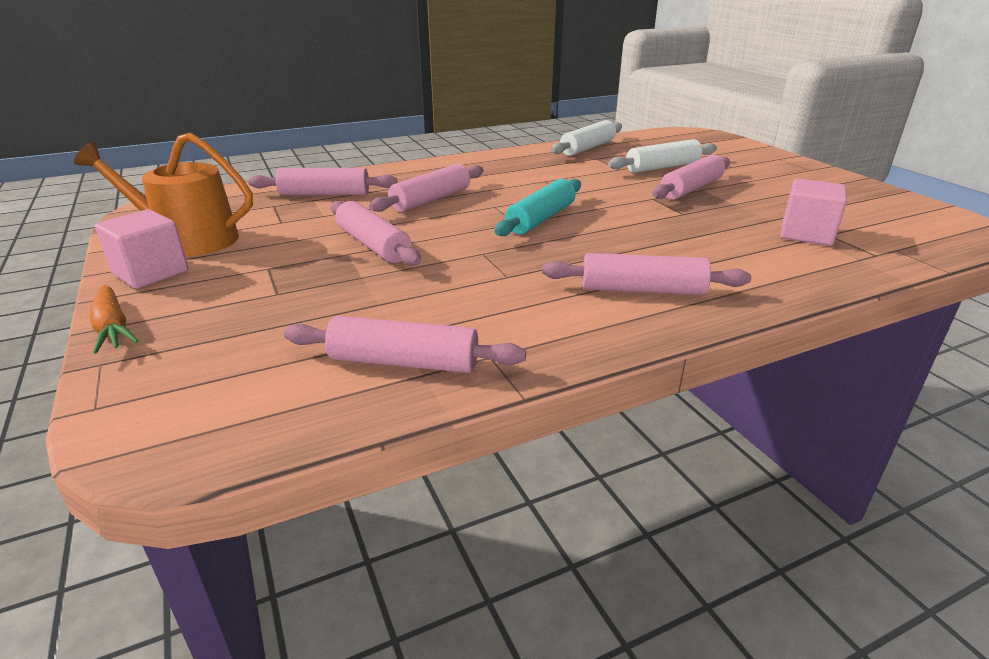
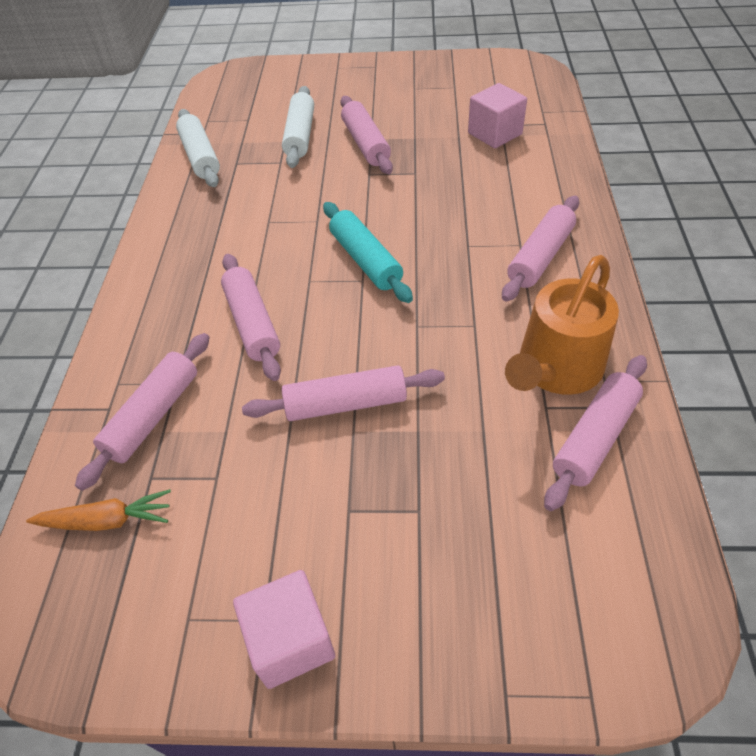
camera: 60 degrees left, 20 degrees up
orange watering can [74,133,253,257] -> orange watering can moved to [505,255,619,395]
orange carrot [90,285,139,354] -> orange carrot moved to [26,489,171,531]

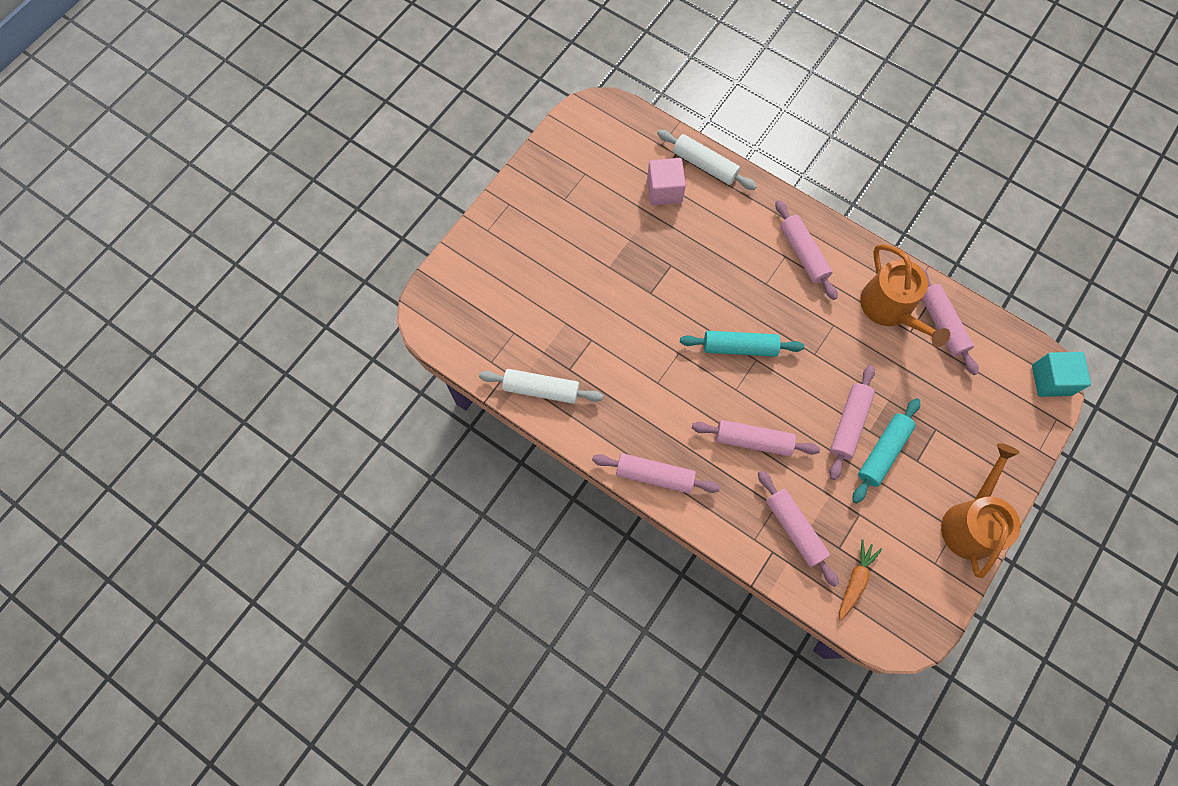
camera: 60 degrees left, 20 degrees up
pink cube [233,570,335,689] -> orange watering can [941,443,1021,578]
white rolling pin [282,86,314,168] -> white rolling pin moved to [657,130,757,190]
pink rolling pin [340,96,393,174] -> pink rolling pin moved to [592,453,720,494]
none -> turquoise rolling pin [852,398,920,503]
none -> turquoise cube [1032,352,1091,397]

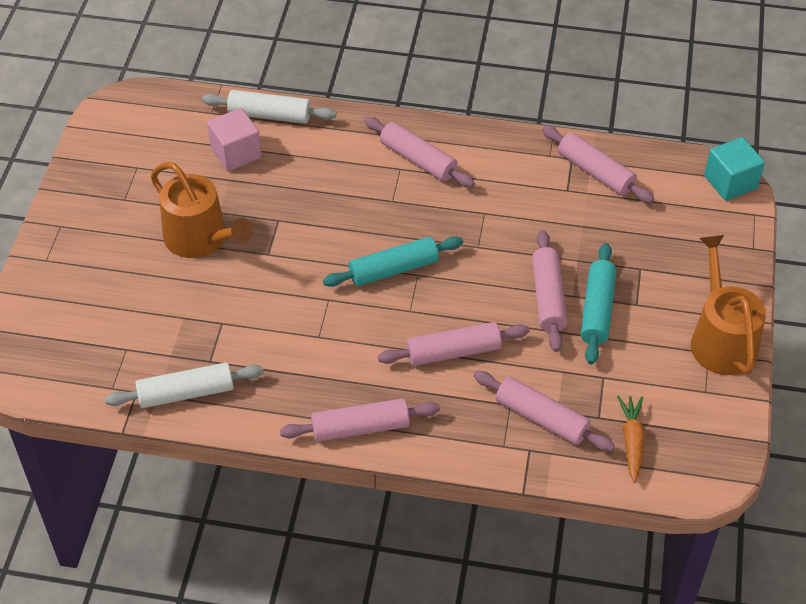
camera: 25 degrees left, 20 degrees down
orange watering can [860,244,950,347] -> orange watering can moved to [151,162,253,258]

